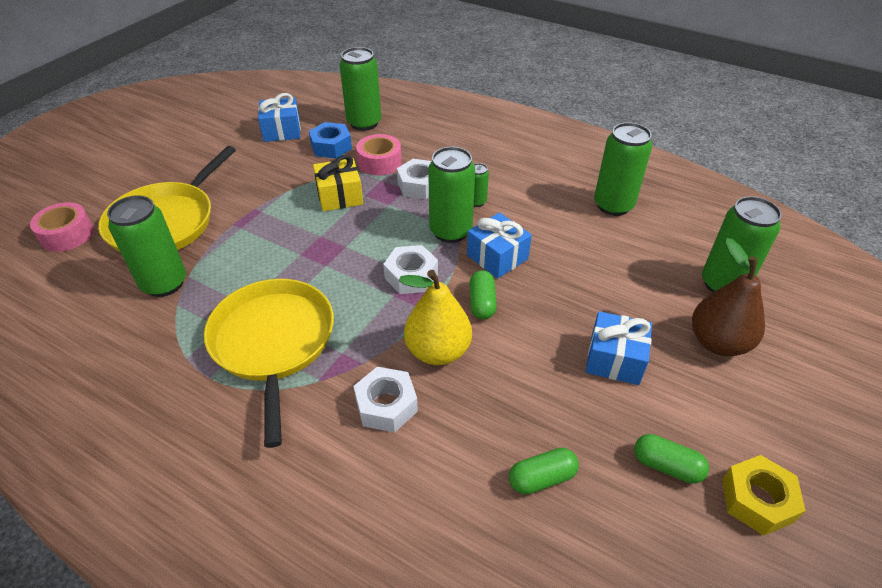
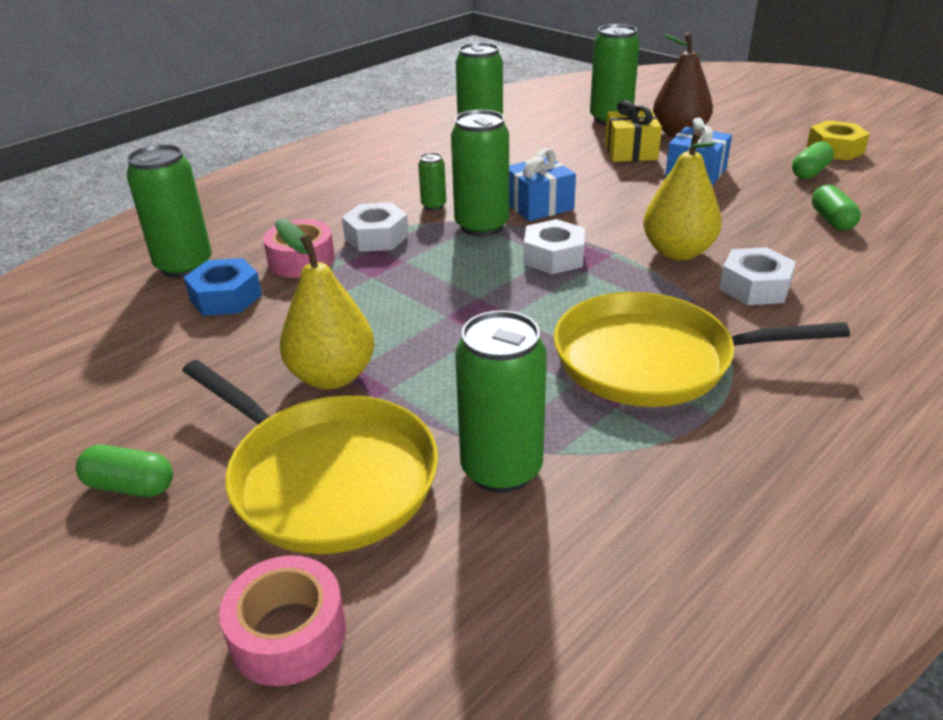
camera: 75 degrees left, 10 degrees down
blue gift [258,93,301,142] -> none
yellow gift [313,155,363,211] -> yellow gift moved to [605,100,662,162]
green capsule [469,270,497,319] -> green capsule moved to [76,445,173,497]
none -> yellow pear [275,218,375,389]

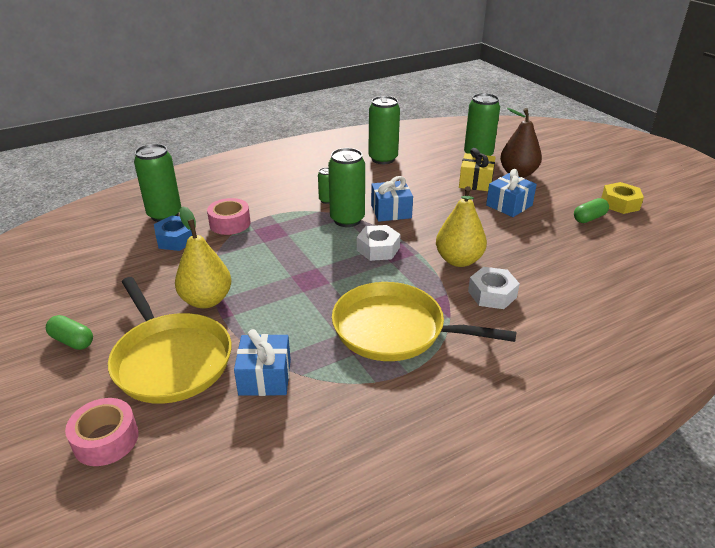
camera: 15 degrees right, 0 degrees up
white nut [342,203,409,252] -> none
green can [455,310,547,493] -> blue gift [234,329,291,396]
green capsule [812,185,861,231] -> none

